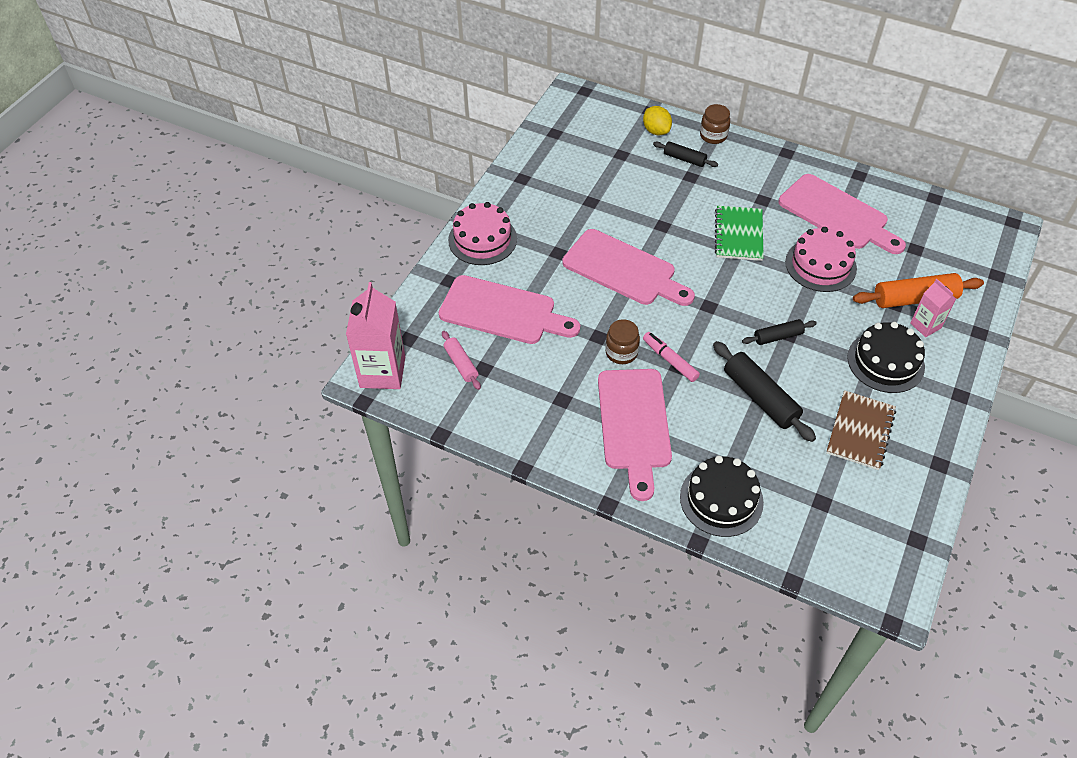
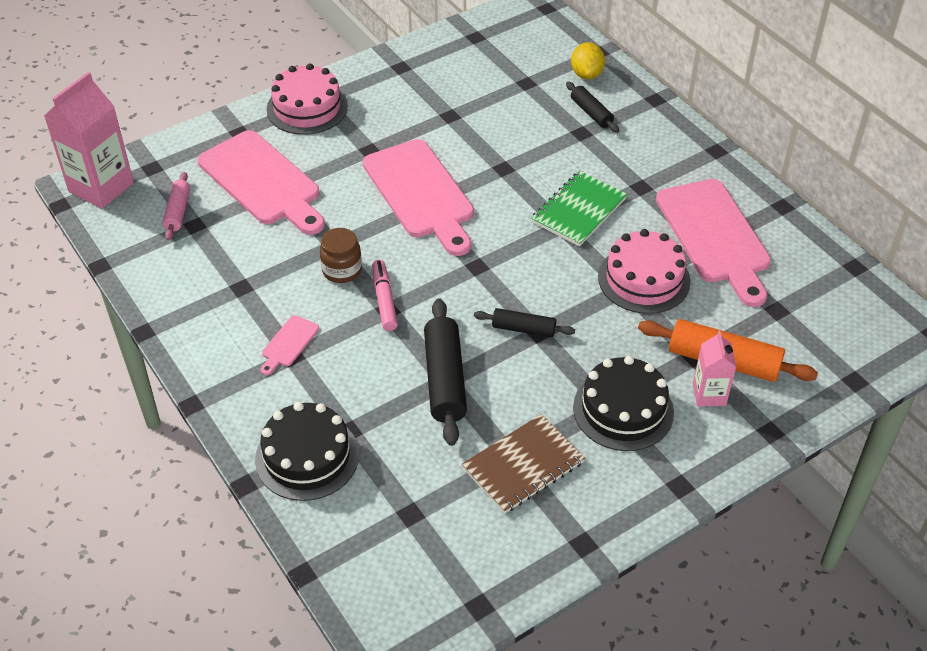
camera: 30 degrees right, 5 degrees down
pink cutting board [598,369,672,501] -> pink cutting board [261,315,319,375], size x0.42
brown jar [700,104,730,144] -> none

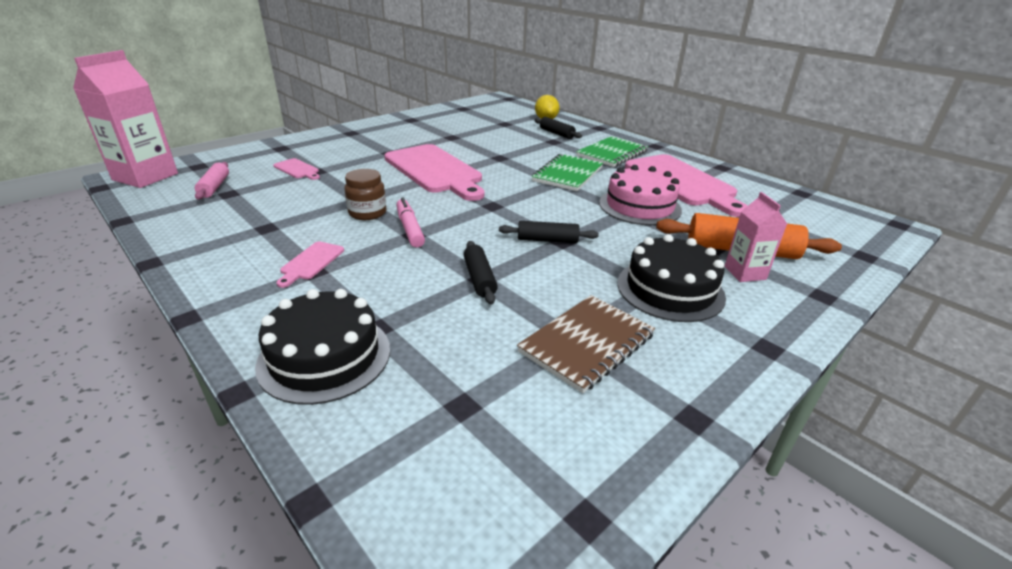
camera: 10 degrees left, 15 degrees down
pink cutting board [197,130,325,235] -> pink cutting board [273,158,320,180], size x0.42
pink cake [267,63,348,135] -> none
black rolling pin [424,298,467,446] -> black rolling pin [464,241,498,304], size x0.58
none -> green notebook [576,136,648,167]

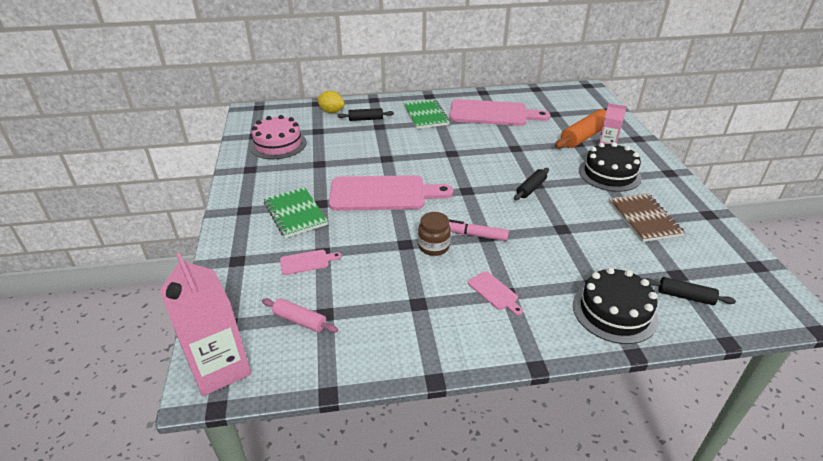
camera: 55 degrees left, 5 degrees up
black rolling pin [464,241,498,304] -> black rolling pin moved to [645,277,736,305]
green notebook [532,154,603,191] -> green notebook moved to [264,187,328,238]
pink cake [599,165,682,225] -> pink cake moved to [250,115,306,159]

